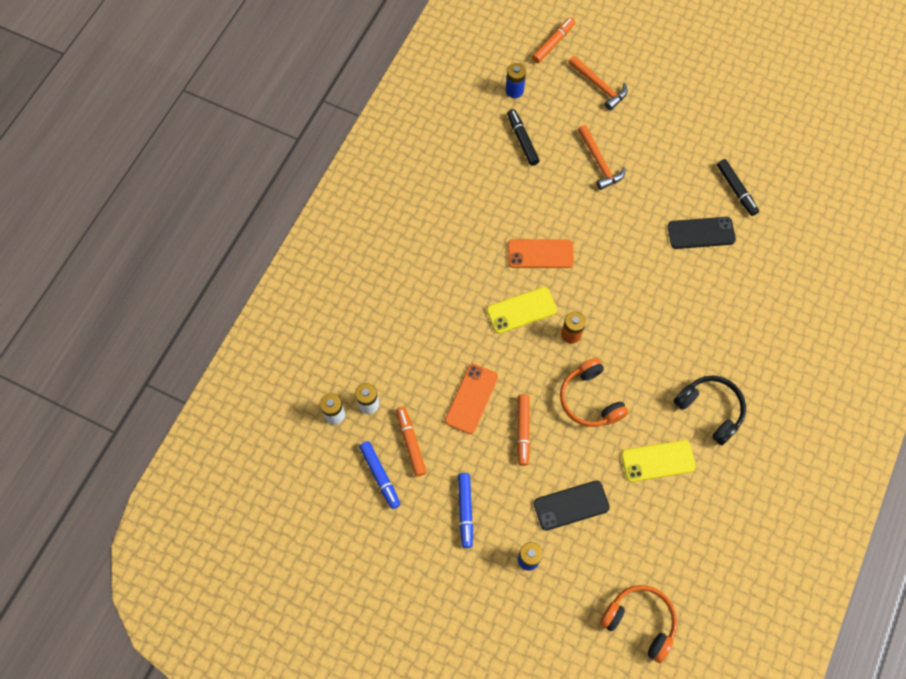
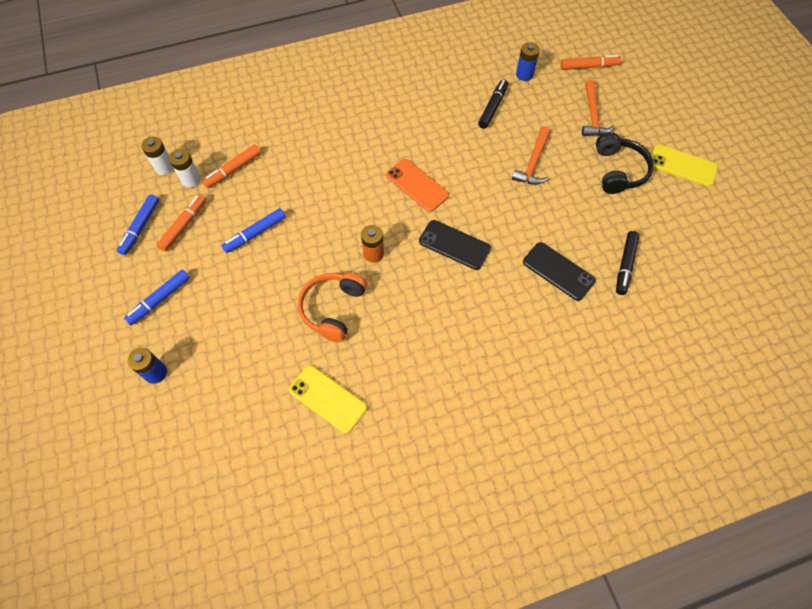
camera: 45 degrees right, 5 degrees down
orange phone [445,364,498,434] -> blue marker [222,208,286,253]
yellow phone [486,287,557,334] -> yellow phone moved to [651,145,718,186]
orange marker [517,394,530,466] -> orange marker moved to [202,145,261,188]
black phone [534,481,610,531] -> black phone moved to [419,220,491,270]
orange headphones [600,585,677,663] -> none
black headphones [673,376,746,445] -> black headphones moved to [596,133,654,194]

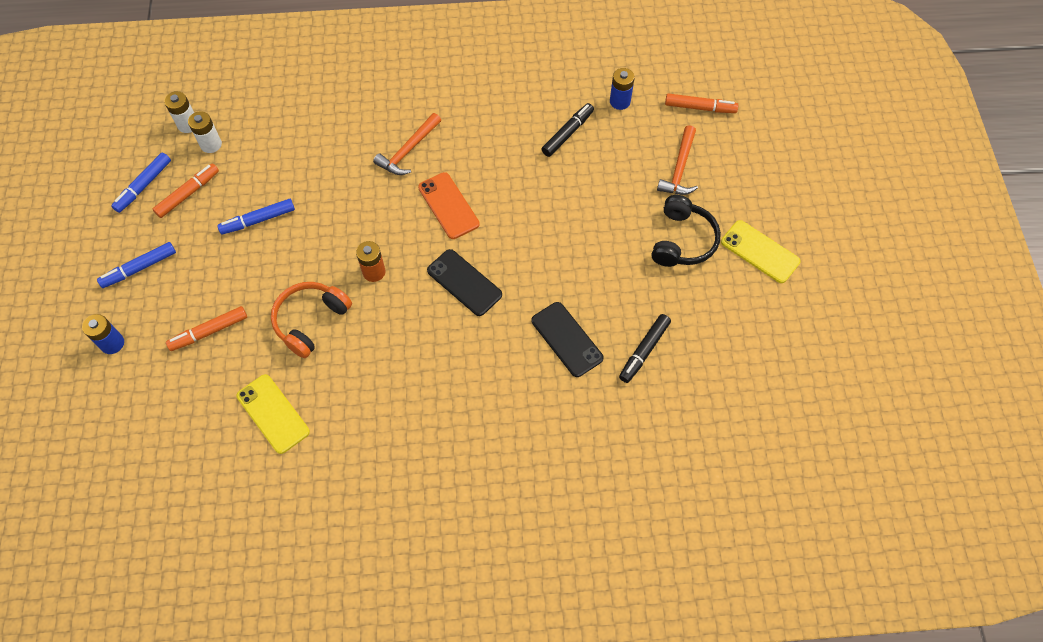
camera: 15 degrees right, 0 degrees up
orange marker [202,145,261,188] -> orange marker moved to [166,306,247,351]
orange hammer [512,126,550,185] -> orange hammer moved to [373,113,441,175]

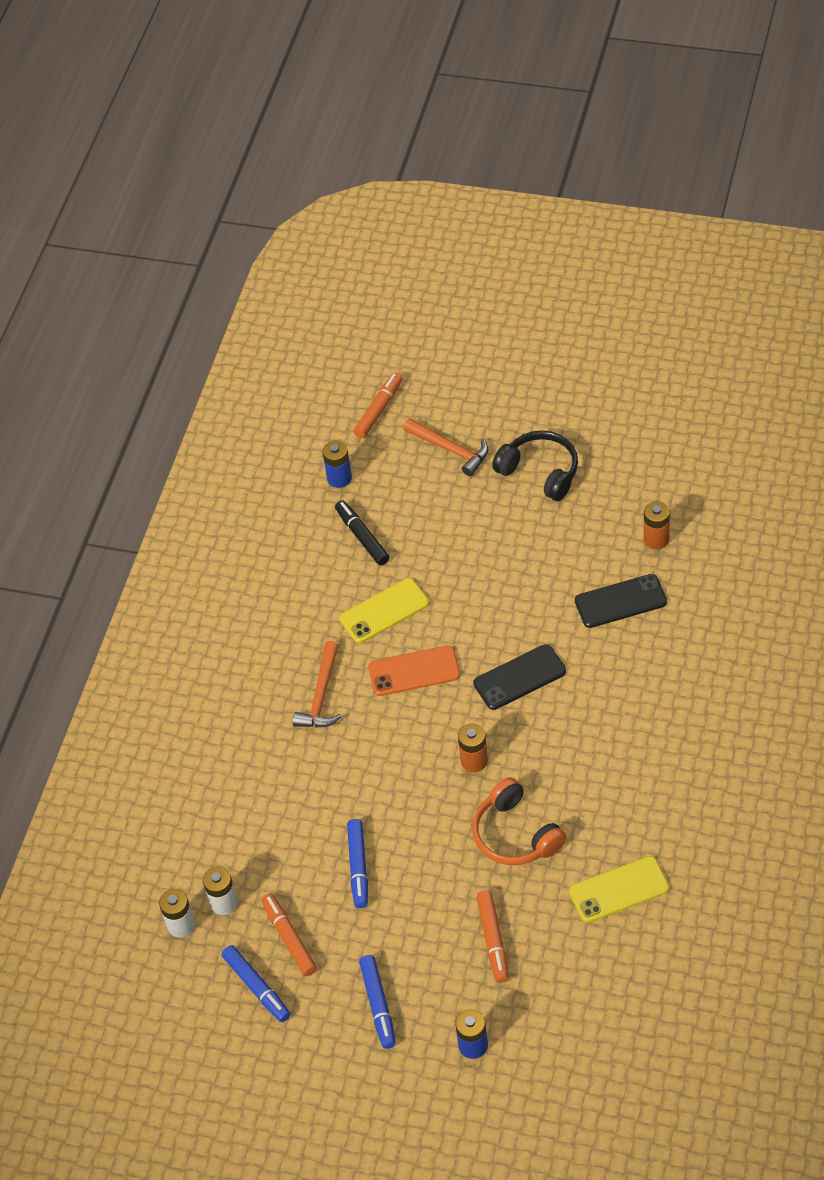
camera: 65 degrees left, 10 degrees down
orange hammer [373,113,441,175] -> orange hammer turned 45 degrees clockwise [293,641,342,727]
black marker [619,314,671,383] -> orange battery [644,501,670,549]
yellow phone [721,220,801,283] -> yellow phone moved to [339,578,429,643]

